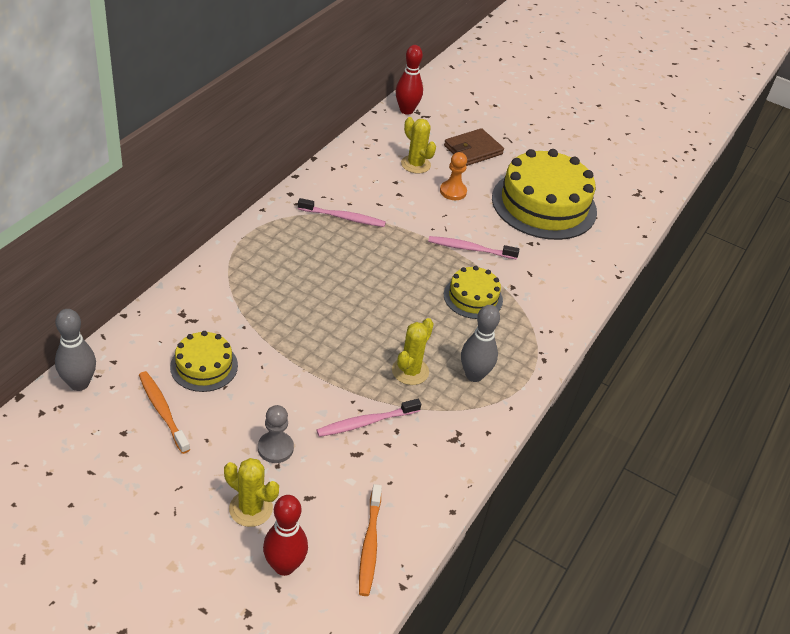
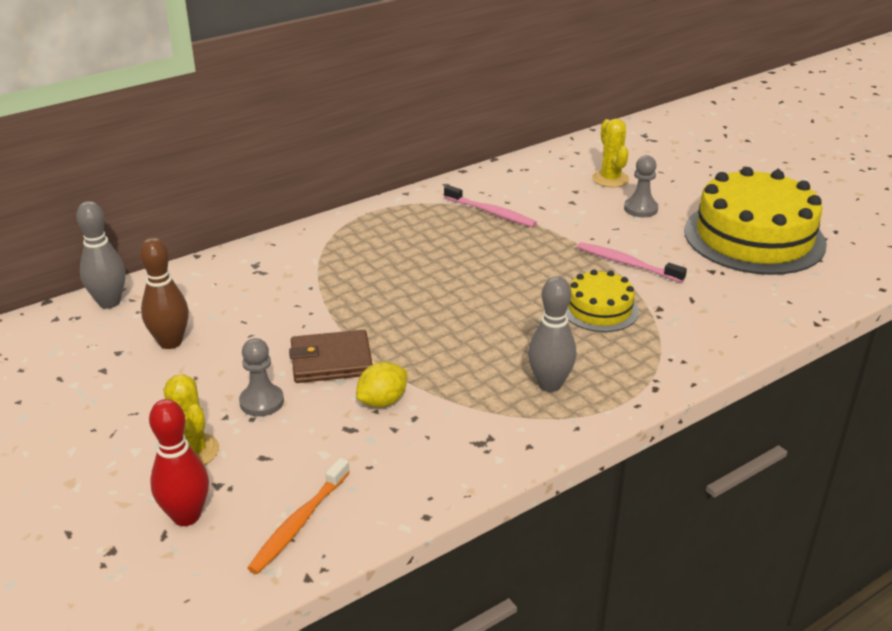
camera: 30 degrees right, 10 degrees down
orange toothbrush [139,371,190,454] -> brown bowling pin [140,238,189,349]
yellow cake [170,331,238,392] -> none
pink toothbrush [317,399,421,437] -> yellow lemon [356,362,407,408]
yellow cactus [392,318,434,385] -> none
red bowling pin [396,45,423,115] -> none
orange pawn [440,152,467,200] -> grey pawn [624,155,658,217]
brown wallet [444,128,504,166] -> brown wallet moved to [289,330,373,383]

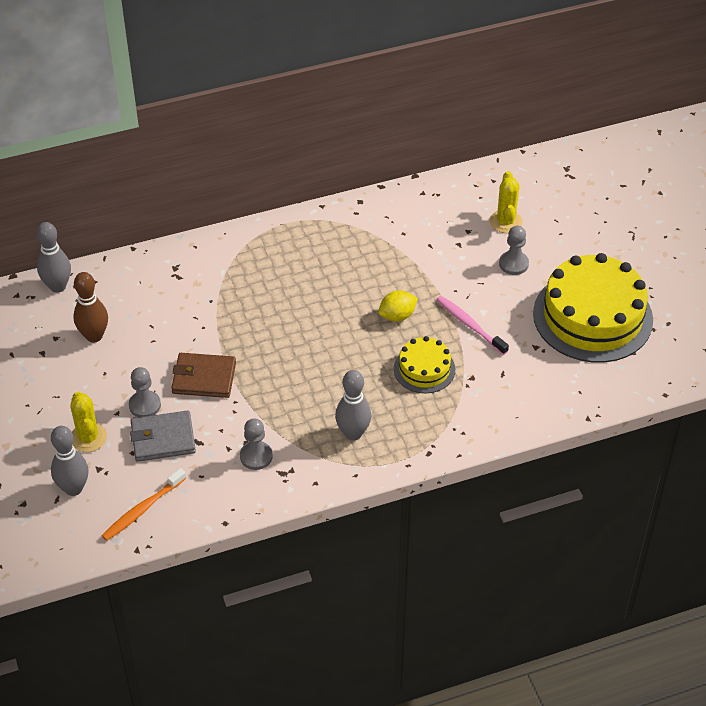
camera: 15 degrees right, 15 degrees up
red bowling pin [149,399,209,526] -> grey bowling pin [51,426,89,496]
yellow lemon [356,362,407,408] -> yellow lemon moved to [378,291,418,322]
pink toothbrush [444,185,537,227] -> none
none -> grey wallet [130,410,196,462]
none -> grey pawn [240,418,273,470]

